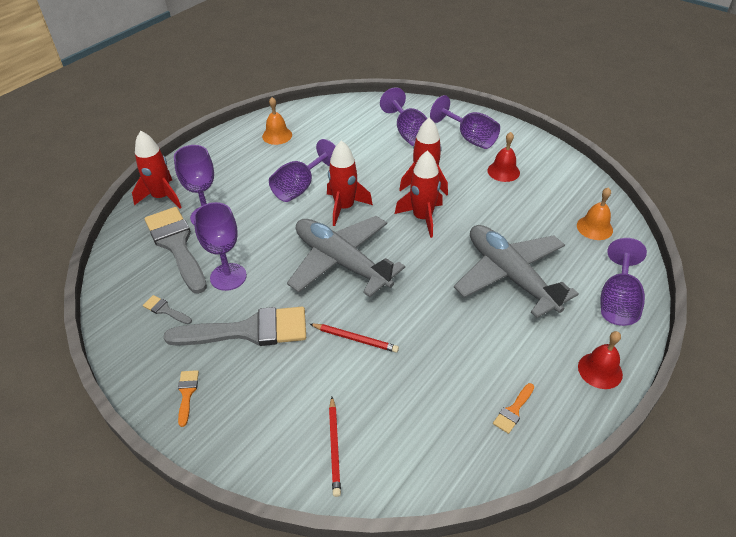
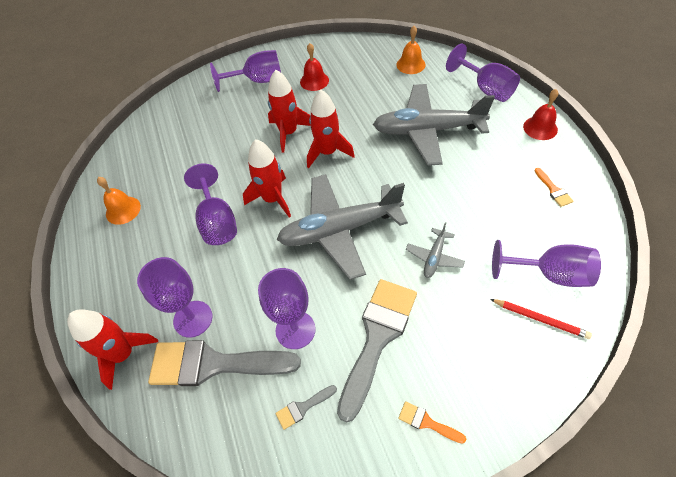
camera: 55 degrees left, 10 degrees up
red pencil [310,324,399,353] -> grey plane [406,222,465,278]
purple goblet [380,87,427,146] -> purple goblet moved to [492,240,601,287]

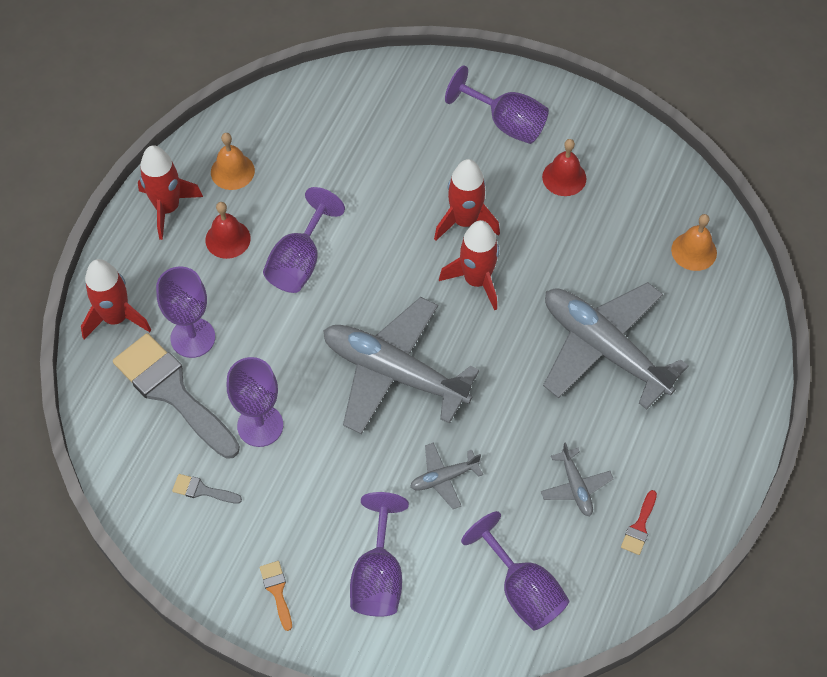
camera: 40 degrees right, 5 degrees up
red rocket [243,139,291,217] -> red rocket moved to [138,145,203,240]
grey brush [337,279,417,423] -> none
purple goblet [446,44,520,102] -> purple goblet moved to [350,492,409,617]
red pencil [490,299,592,339] -> none
red bell [523,89,558,140] -> red bell moved to [205,202,251,259]
orange brush [535,168,573,207] -> red brush [621,490,657,555]
none -> grey plane [541,442,613,516]

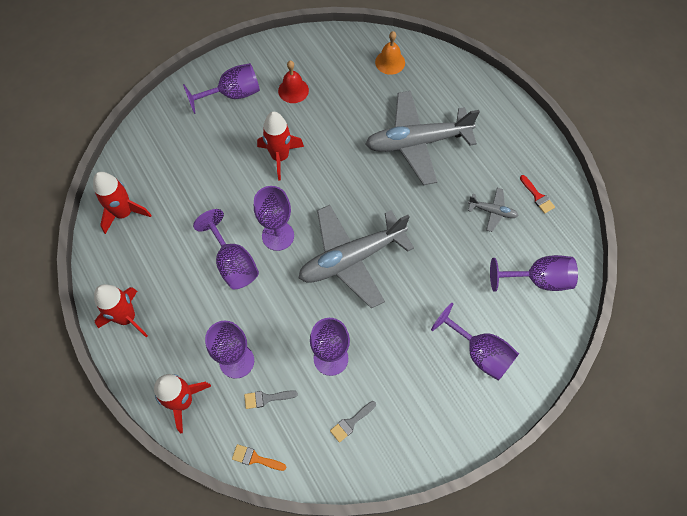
camera: 55 degrees left, 5 degrees up
grey brush [113,333,240,459] -> grey brush [244,390,298,409], size x0.41
red bell [205,202,251,259] -> none
orange bell [211,133,255,190] -> none
orange brush [260,561,292,631] -> orange brush moved to [232,444,286,471]
grey plane [410,442,483,509] -> none
red rocket [439,220,499,311] -> red rocket moved to [93,172,151,234]
none -> purple goblet [254,186,294,251]

